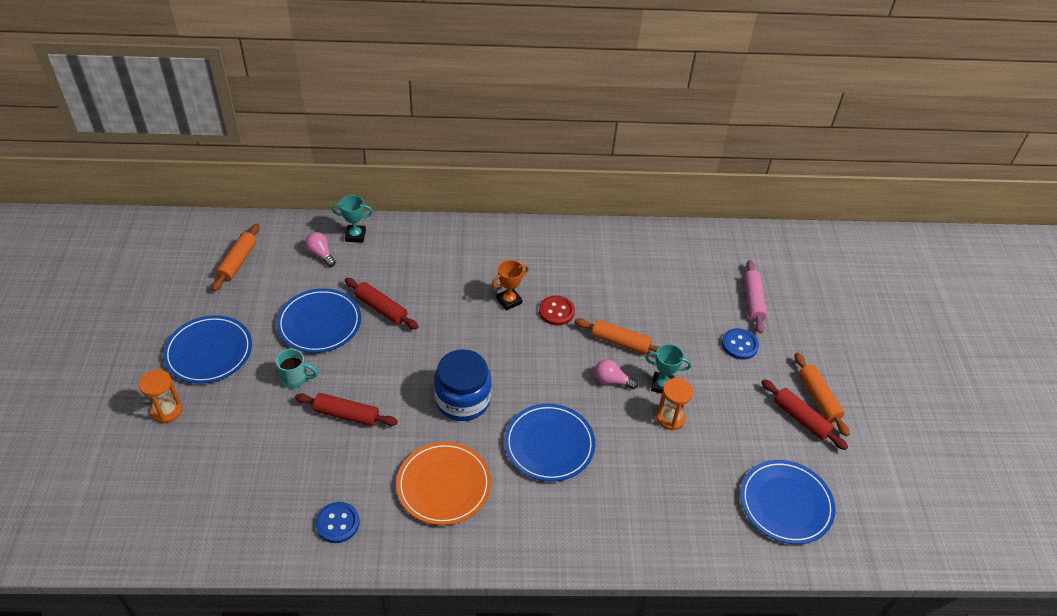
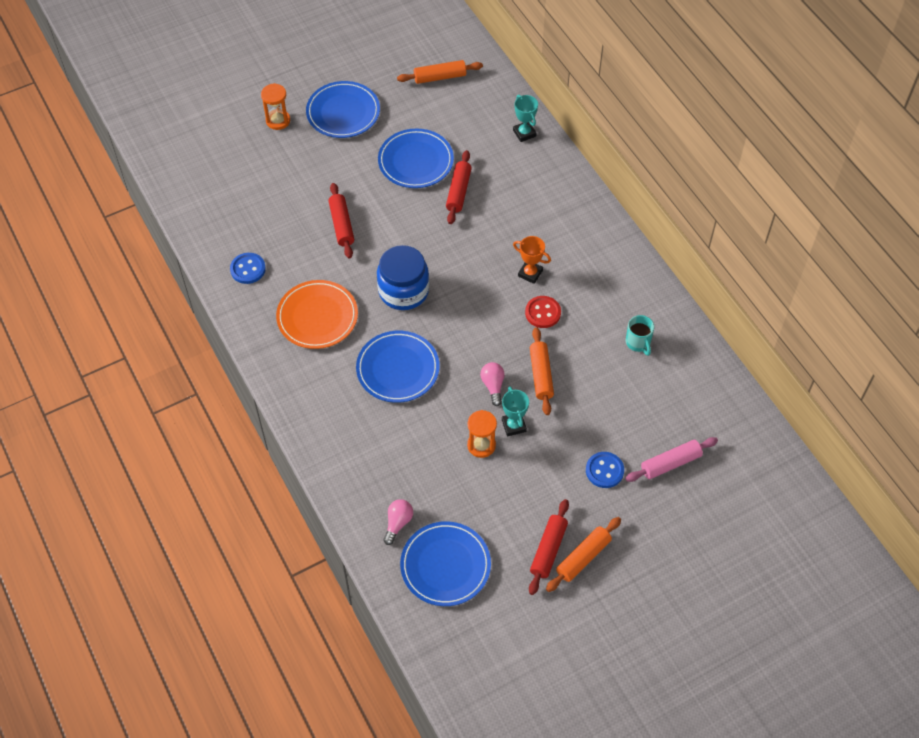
camera: 65 degrees right, 10 degrees up
turquoise mug [275,349,318,388] -> turquoise mug moved to [626,315,654,356]
pink light bulb [305,232,336,267] -> pink light bulb moved to [383,499,413,545]

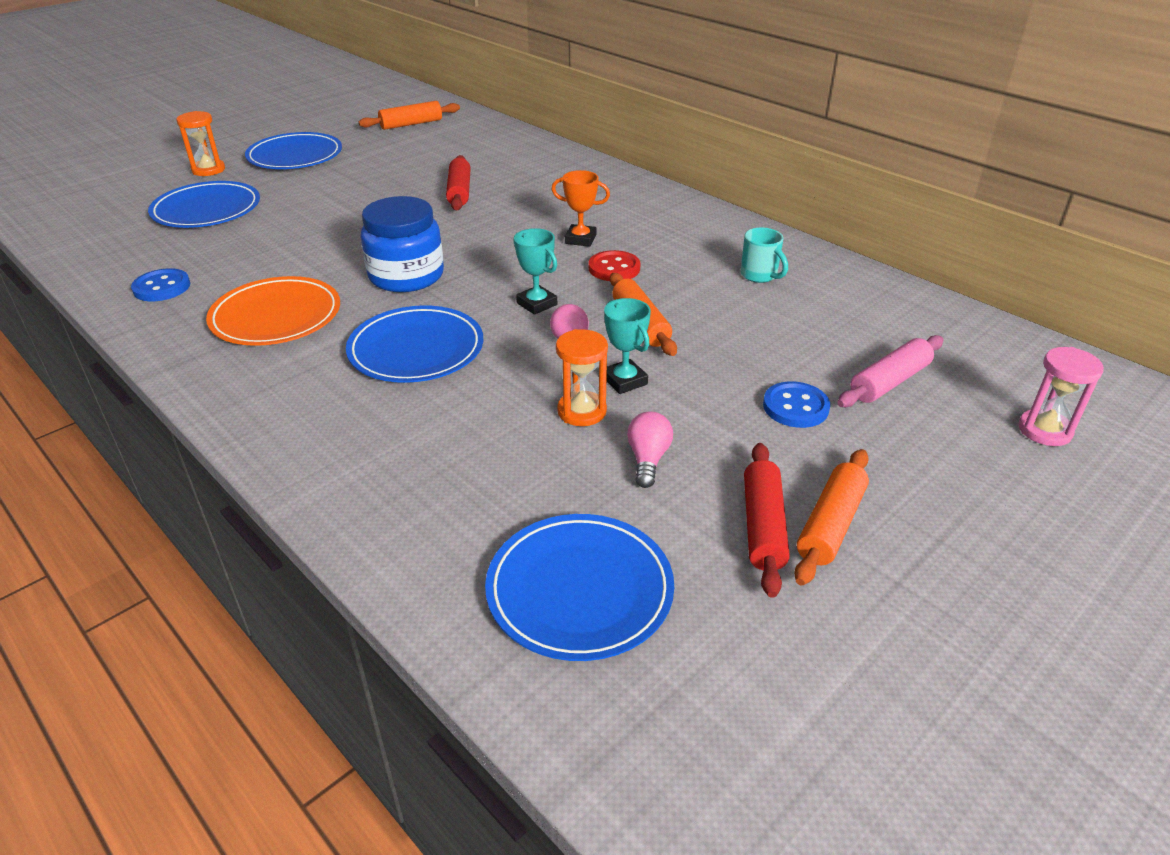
camera: 15 degrees left, 20 degrees down
red rolling pin [328,183,354,259] -> none
blue plate [378,129,454,188] -> blue plate moved to [148,181,260,228]
pink light bulb [383,499,413,545] -> pink light bulb moved to [627,411,673,488]
turquoise trophy [513,95,538,142] -> turquoise trophy moved to [514,228,557,315]
none -> pink hourglass [1018,347,1104,446]

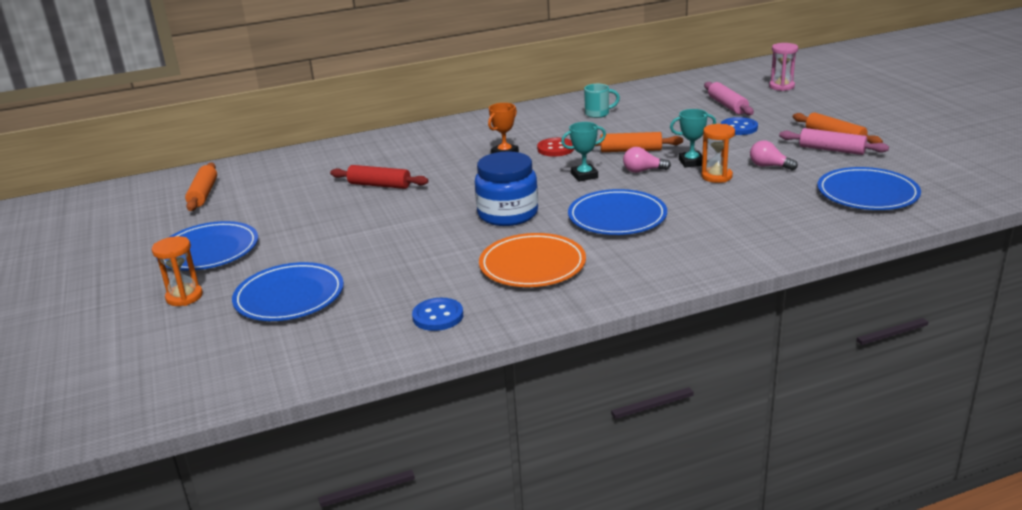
camera: 65 degrees left, 10 degrees down
red rolling pin [744,443,790,598] -> pink rolling pin [779,128,889,155]

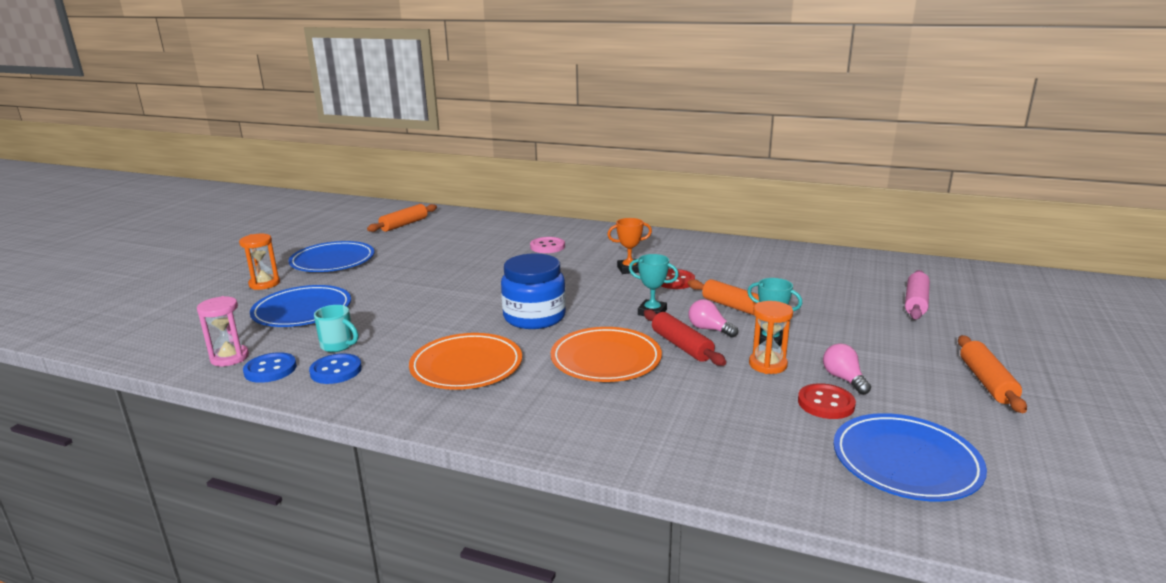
camera: 40 degrees right, 5 degrees down
red rolling pin [330,165,429,189] -> red rolling pin moved to [644,309,726,366]
blue plate [568,189,667,235] -> orange plate [551,327,662,382]
turquoise mug [584,84,620,118] -> turquoise mug moved to [314,305,358,352]
blue button [721,117,758,135] -> blue button moved to [243,352,297,383]
pink hourglass [769,43,798,91] -> pink hourglass moved to [197,296,249,366]
pink rolling pin [779,128,889,155] -> none
none -> pink button [530,237,565,253]
none -> red button [798,383,856,419]

